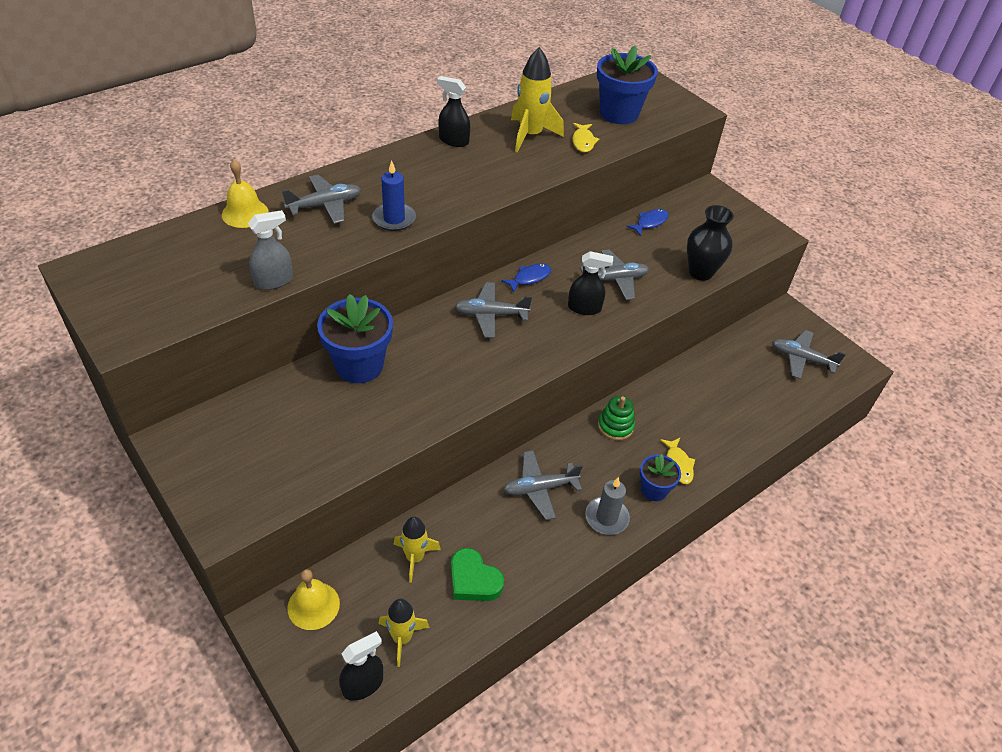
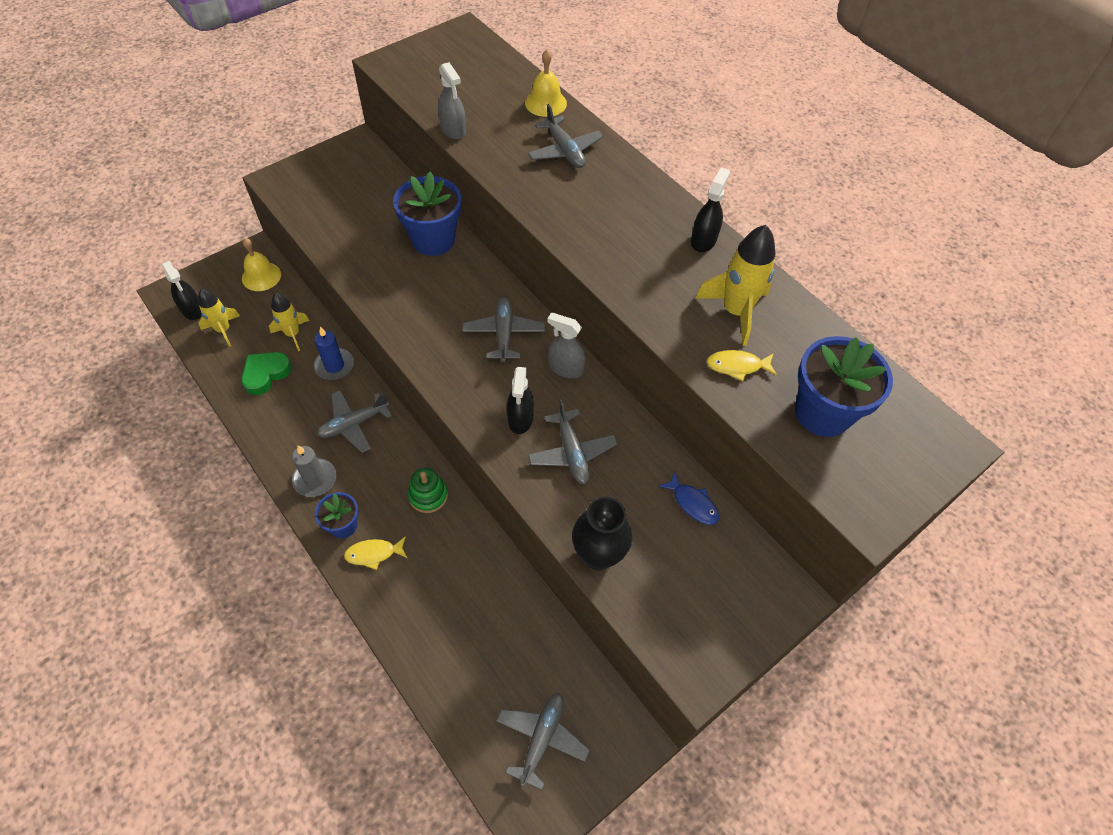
camera: 90 degrees right, 10 degrees up
blue candle [372,161,416,231] -> blue candle moved to [314,327,354,380]
blue fish [501,264,551,293] -> grey spray bottle [547,312,586,378]
grey plane [503,451,583,520] -> grey plane turned 105 degrees counterclockwise [317,390,392,453]

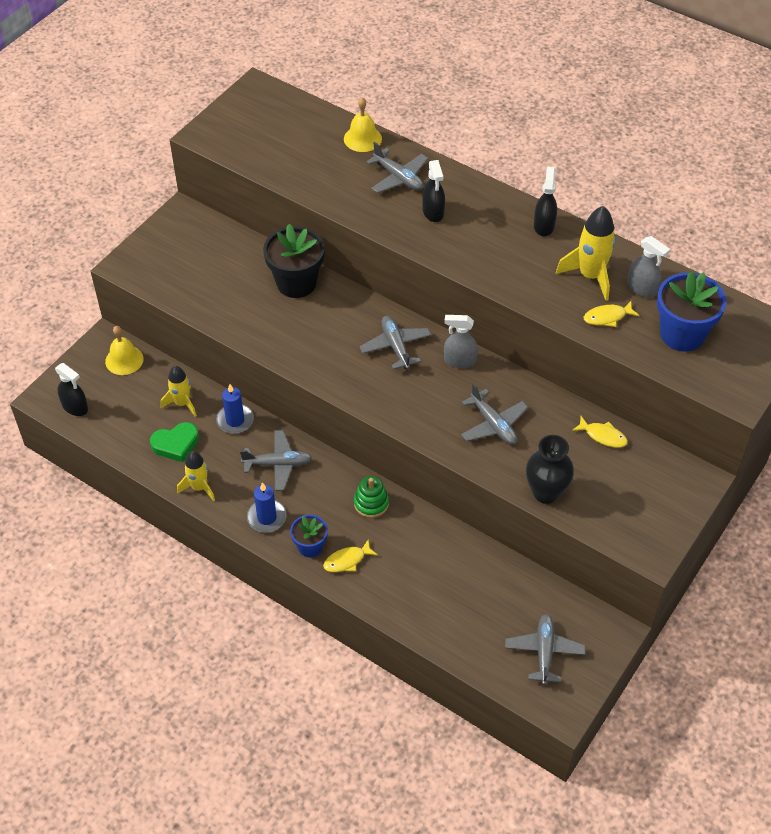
camera: 15 degrees left, 5 degrees down
yellow rocket [198,289,240,347] -> yellow rocket moved to [177,451,215,501]
green heart [241,352,292,395] -> green heart turned 135 degrees counterclockwise [150,422,199,462]
grey candle [292,445,336,497] -> blue candle [247,482,287,532]
grey plane [317,390,392,453] -> grey plane turned 135 degrees counterclockwise [240,430,312,491]
blue flower pot [393,172,462,256] -> black flower pot [263,224,325,298]
grey spray bottle [438,62,466,140] -> grey spray bottle moved to [627,236,670,298]
black spray bottle [507,367,534,434] -> black spray bottle moved to [422,160,445,222]
blue fish [658,471,719,525] -> yellow fish [572,416,628,448]

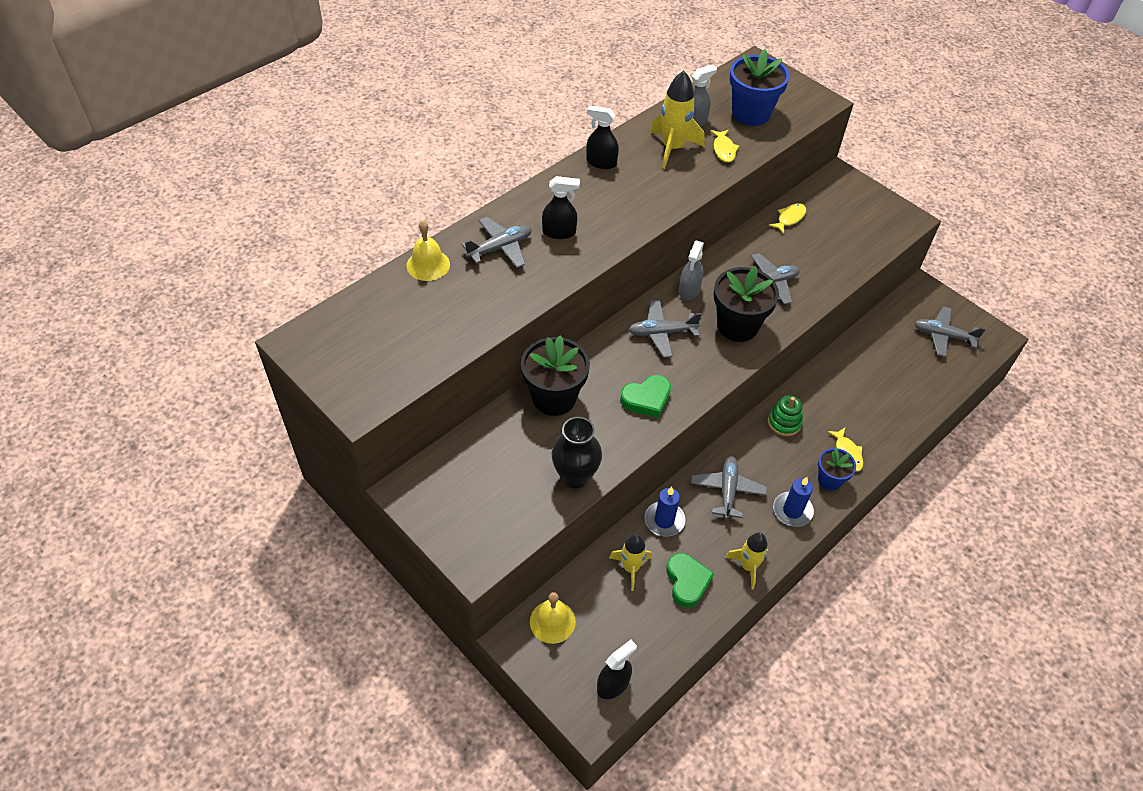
camera: 80 degrees left, 0 degrees up
black vase [526,435,574,504] -> black vase moved to [551,417,602,489]
none -> green heart [620,375,671,418]
none -> black flower pot [714,266,779,342]

